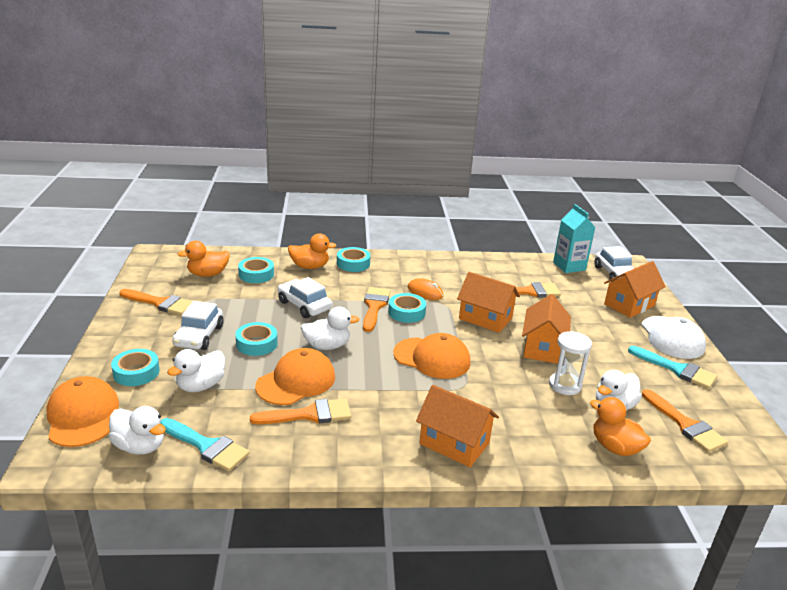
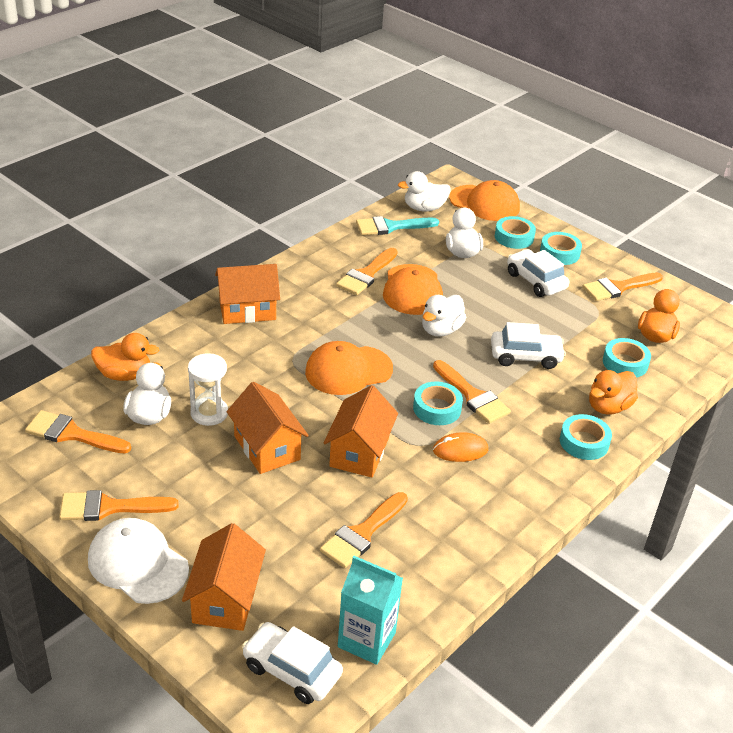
camera: 135 degrees right, 10 degrees up
turquoise tape [235,322,278,356] -> turquoise tape moved to [540,232,582,265]
orange house [457,272,520,333] -> orange house turned 60 degrees counterclockwise [324,385,398,478]
turquoise brush [628,346,717,389] -> orange brush [59,490,179,521]

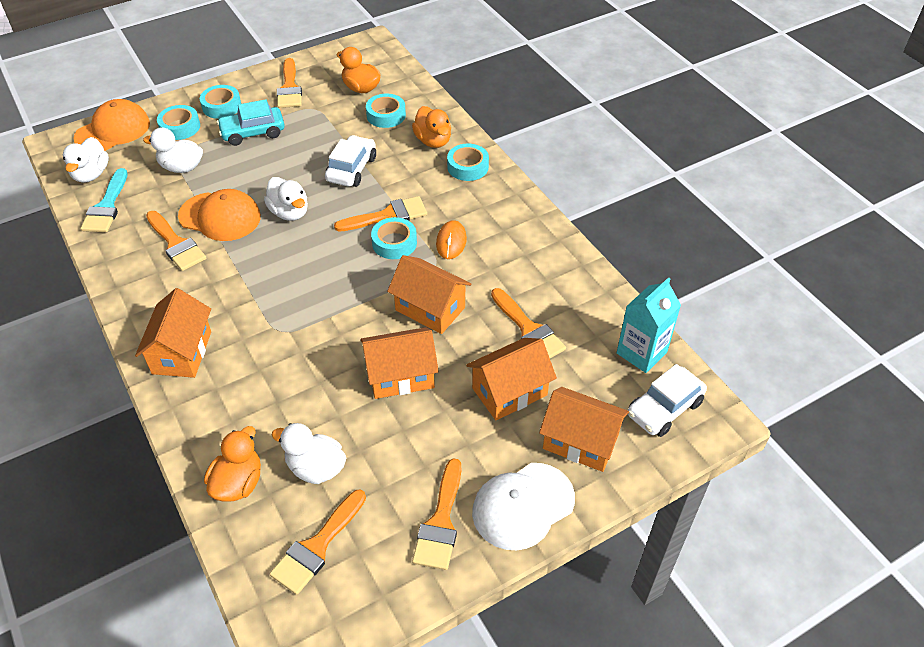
camera: 70 degrees left, 10 degrees up
white hourglass [188,353,228,426] -> none
orange cap [305,341,393,395] -> none
white car [507,249,569,297] -> turquoise car [217,99,284,146]
none -> orange house [466,338,557,420]

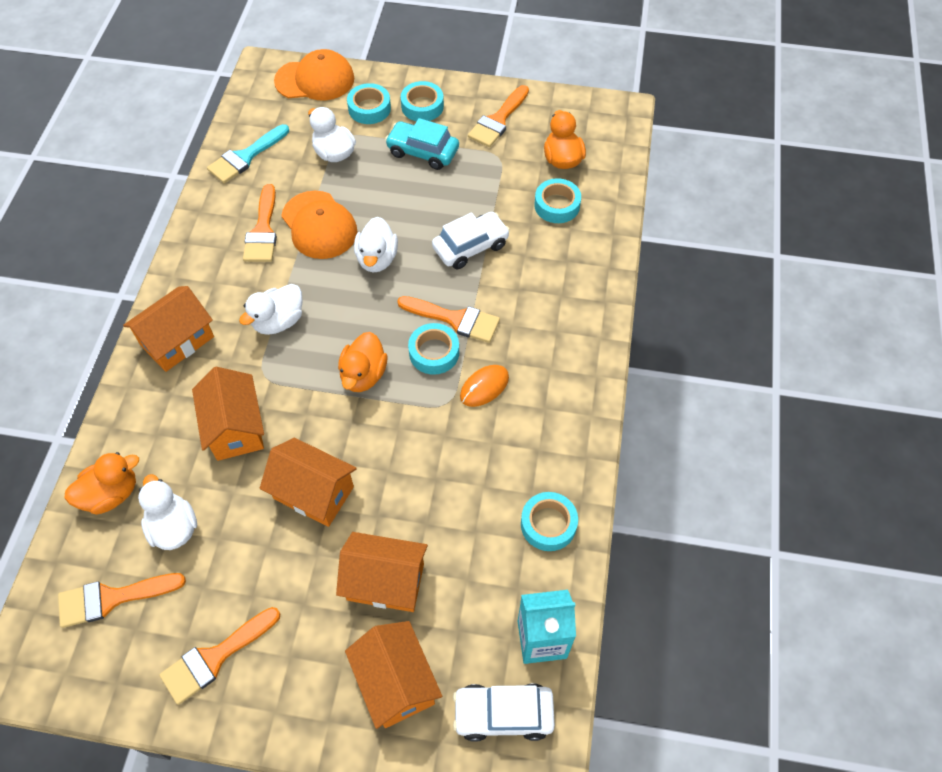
camera: 40 degrees right, 10 degrees up
white duck [63,137,109,183] -> white duck moved to [239,284,303,335]
orange house [387,255,471,334] -> orange house moved to [192,367,264,461]
orange duck [412,106,451,148] -> orange duck moved to [338,332,388,392]
turquoise tape [447,144,489,181] -> turquoise tape moved to [521,492,578,551]
white cap [472,463,575,550] -> none
orange brush [491,288,566,358] -> none

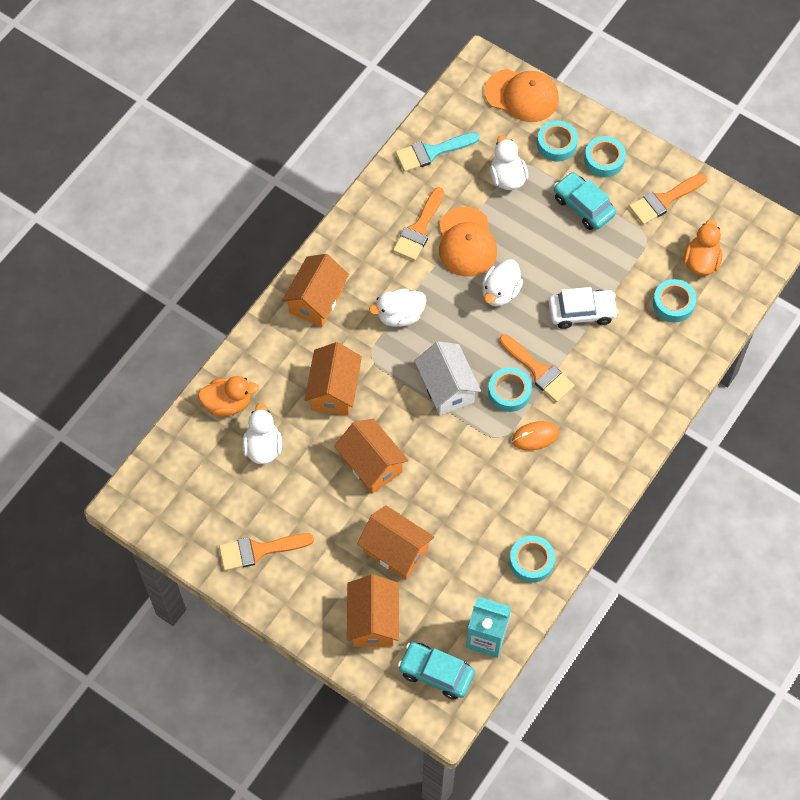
camera: 25 degrees right, 5 degrees up
orange brush [58,573,186,628] -> none
orange house [123,286,214,372] -> orange house turned 45 degrees counterclockwise [282,254,349,327]
orange duck [338,332,388,392] -> white house [414,341,481,415]
white car [453,683,555,742] -> turquoise car [398,642,475,700]

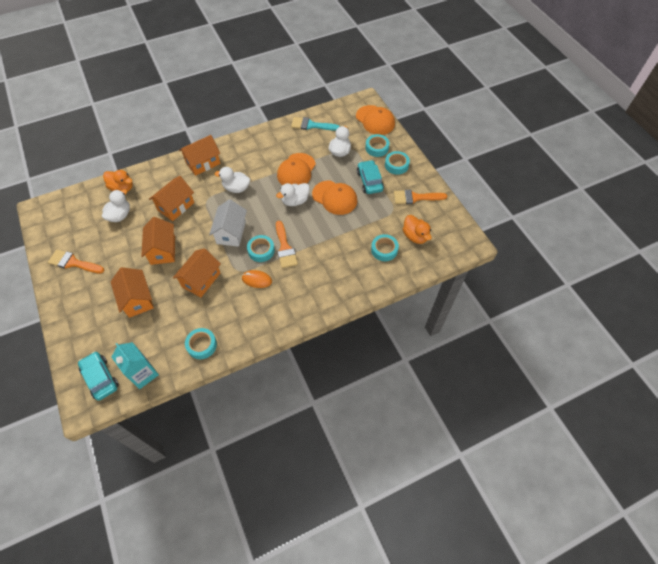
camera: 30 degrees right, 5 degrees down
orange house [347,574,399,647] -> orange house moved to [173,248,221,298]
orange brush [393,187,444,261] -> none
white car [549,287,618,329] -> none
orange duck [683,219,722,275] -> orange duck turned 105 degrees clockwise [403,215,432,244]
none -> orange cap [312,181,357,215]

